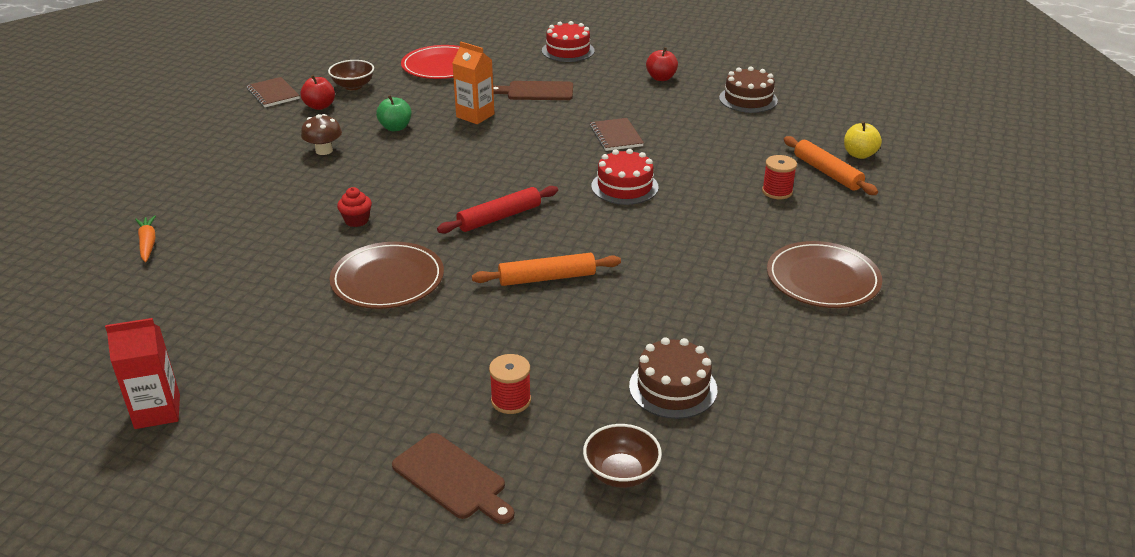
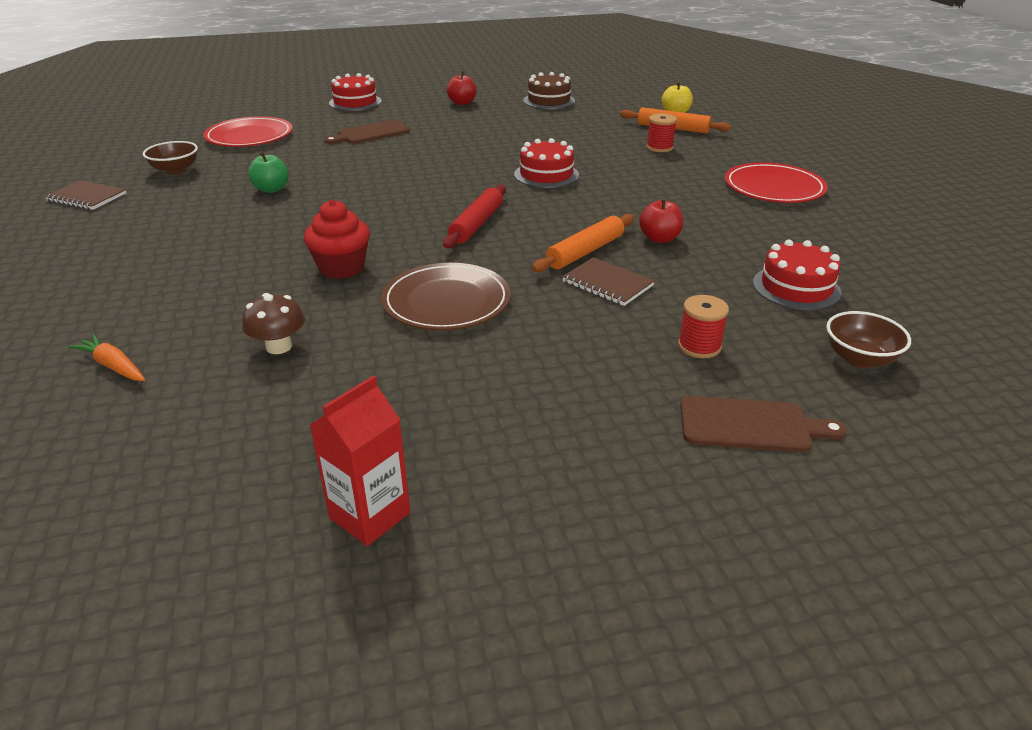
camera: 35 degrees left, 0 degrees up
red apple [300,75,335,110] -> red apple moved to [639,198,683,243]
brown mushroom [301,114,342,155] -> brown mushroom moved to [242,293,305,354]
red cupcake [337,187,372,227] -> red cupcake [304,200,370,279], size x1.64
orange carton [452,42,494,124] -> none
brown notebook [590,118,644,151] -> brown notebook moved to [562,257,655,306]
brown cake [629,337,717,419] -> red cake [753,240,842,310]
brown plate [767,241,882,308] -> red plate [725,162,828,203]

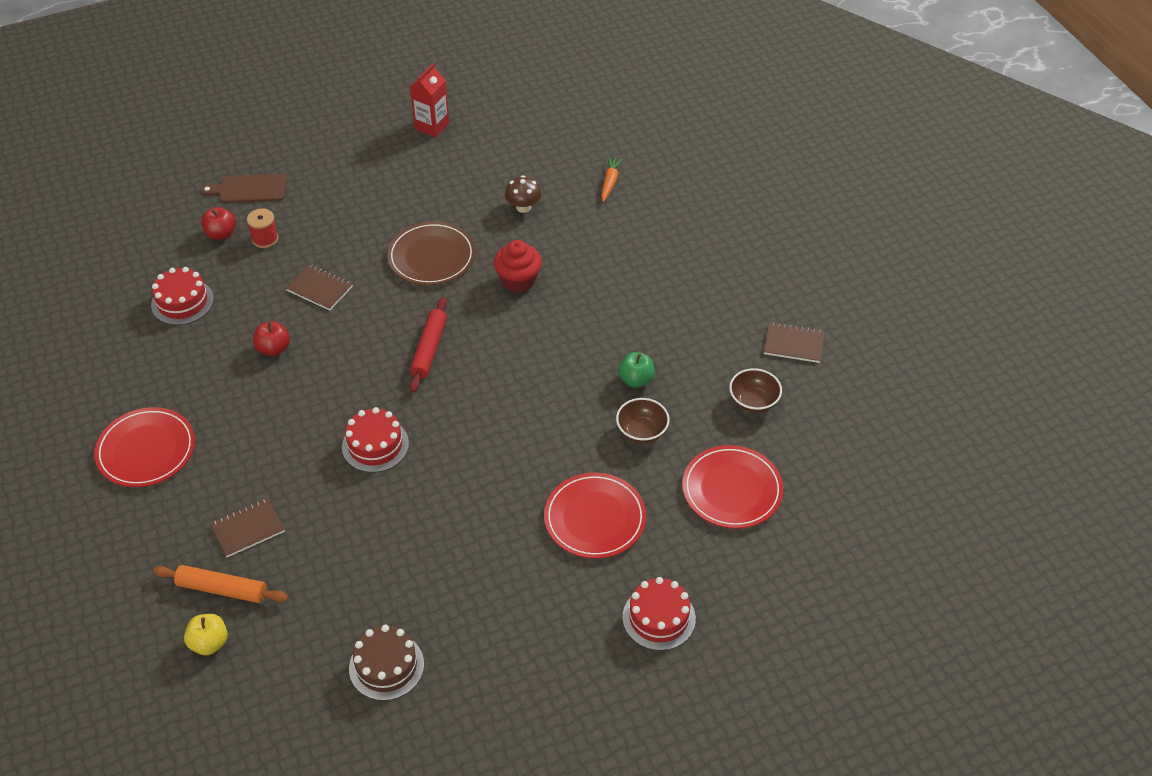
camera: 170 degrees right, 15 degrees up
orange carrot [69,334,145,381] -> orange carrot turned 105 degrees counterclockwise [601,156,623,202]
brown cutting board [324,120,410,144] -> red plate [544,473,646,559]
red apple [447,71,477,105] -> red apple moved to [201,207,236,240]
orange rolling pin [532,214,634,272] -> none
red spool [646,113,677,152] -> brown notebook [210,498,285,557]
brown bowl [826,311,911,368] -> brown bowl moved to [616,398,670,443]

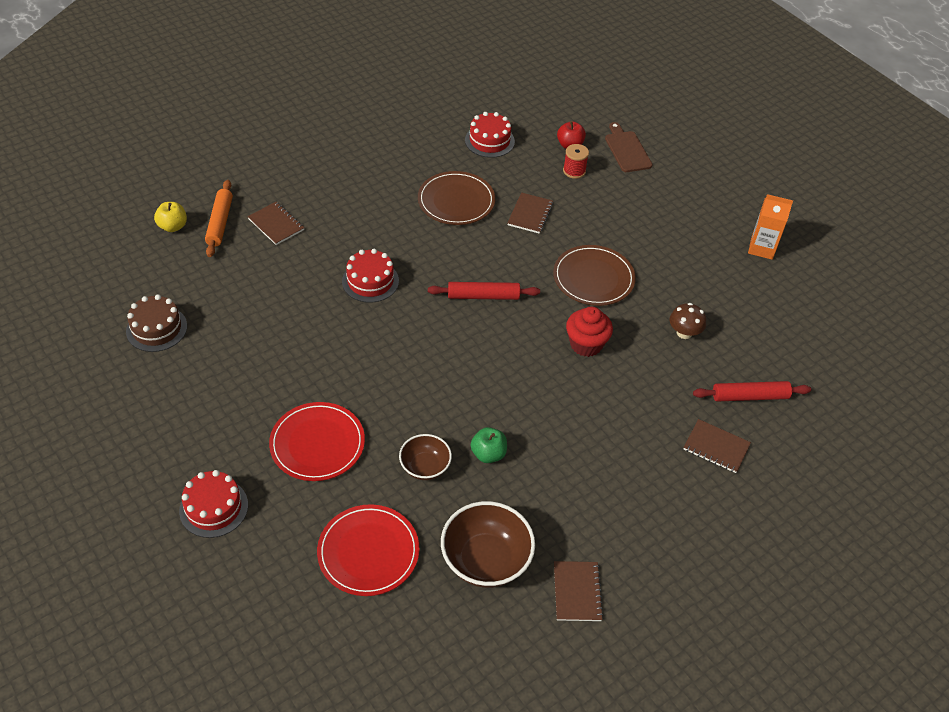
camera: 75 degrees right, 0 degrees up
red plate [94,407,195,487] -> none
red apple [253,321,290,356] -> brown plate [418,171,495,225]
red carton [410,63,449,137] -> orange carton [748,194,793,260]
orange carrot [601,156,623,202] -> red rolling pin [693,381,811,402]
brown bowl [729,368,782,413] -> brown bowl [441,501,535,588], size x1.67
none -> brown notebook [684,419,751,473]

